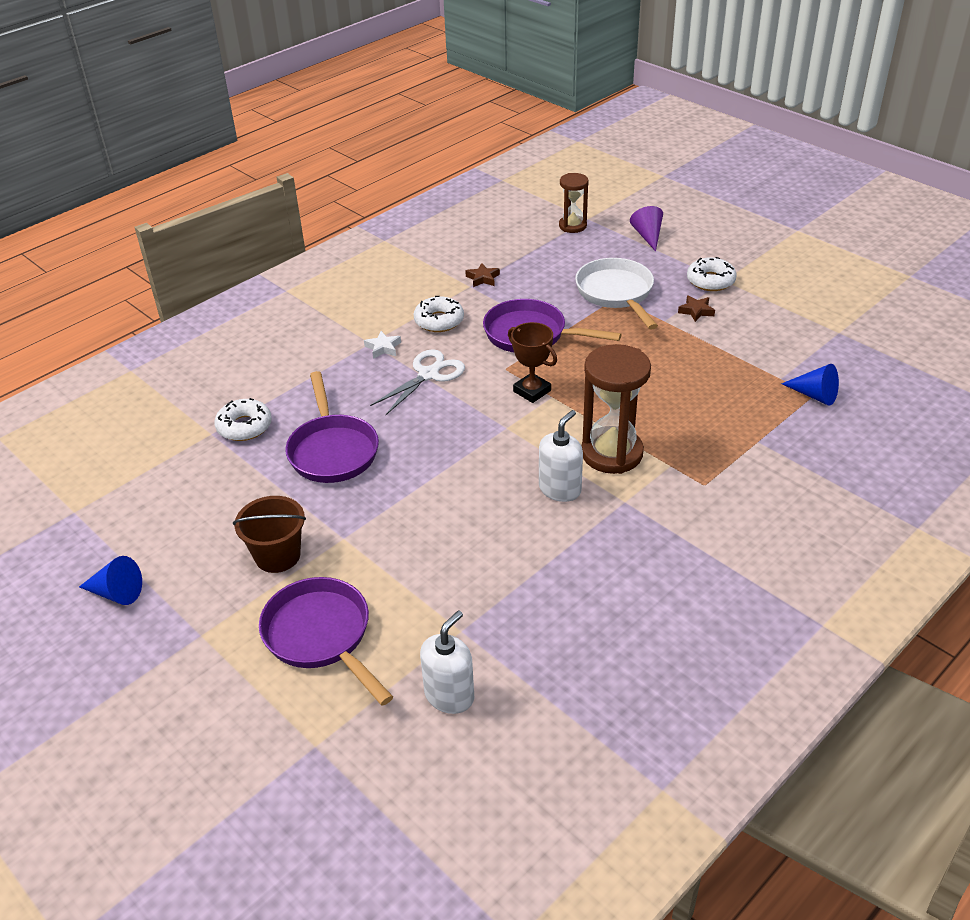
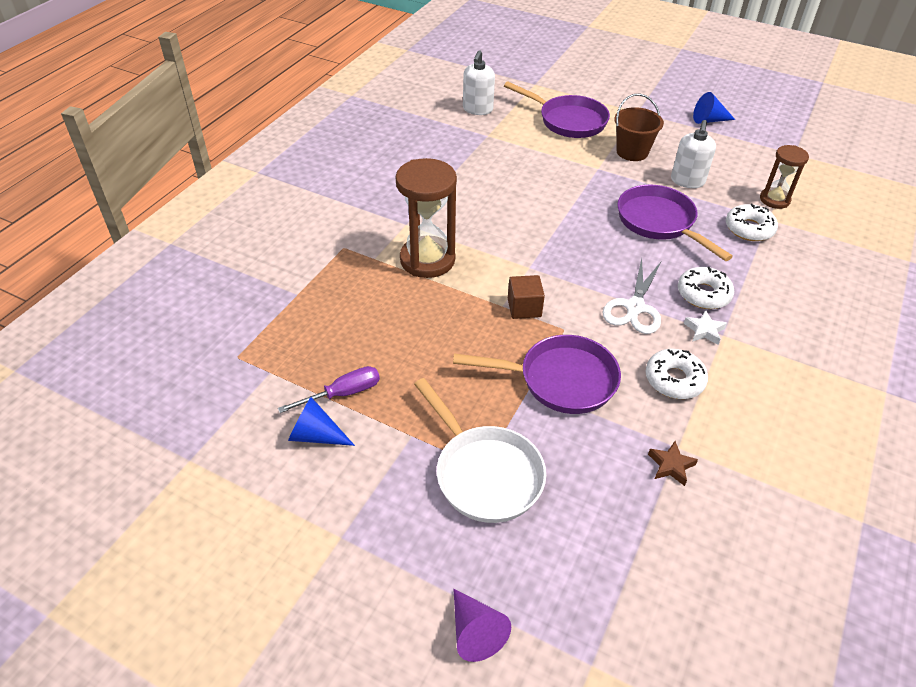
camera: 160 degrees right, 5 degrees up
brown trophy [508,322,557,403] -> brown cube [508,275,545,319]
white soap dispenser [539,410,583,502] -> white soap dispenser moved to [671,120,716,188]
brown hourglass [559,173,589,233] -> brown hourglass moved to [760,145,809,209]
brown star [678,296,715,322] -> none
white donut [687,257,736,291] -> white donut moved to [678,267,734,309]
blue cone [781,364,839,406] -> blue cone moved to [288,397,355,446]
none -> purple screwdriver [278,366,380,413]

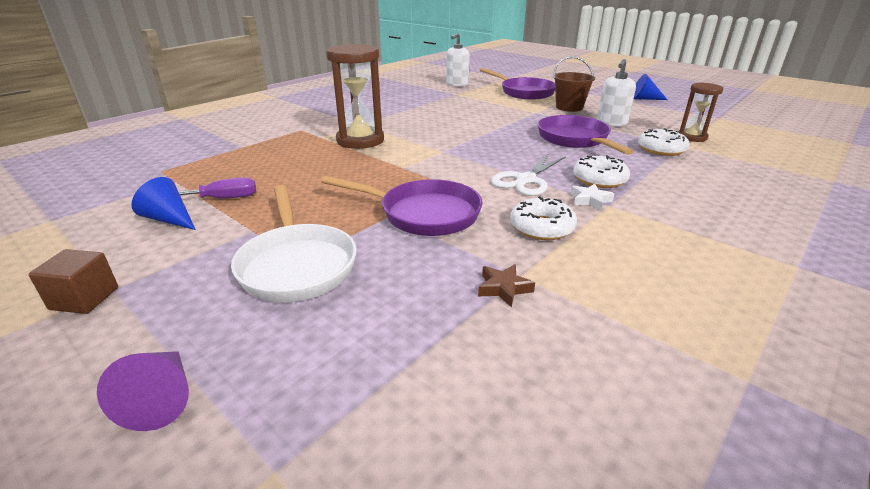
camera: 15 degrees right, 15 degrees down
brown cube [508,275,545,319] -> brown cube moved to [28,249,118,314]

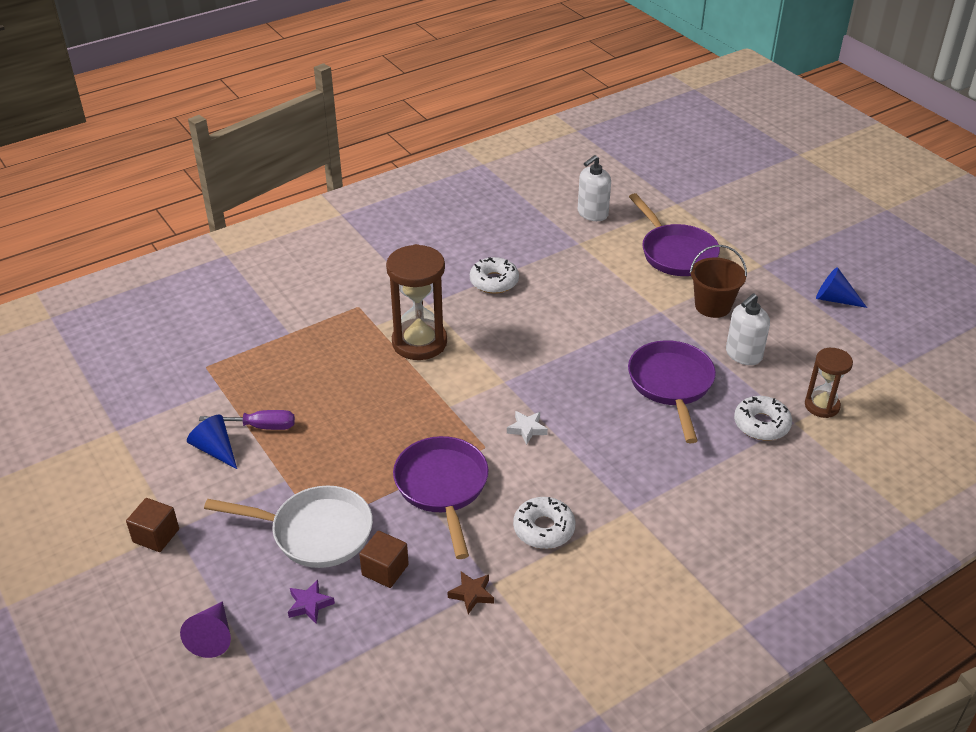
camera: 15 degrees right, 10 degrees up
white pan [231,185,357,302] -> white pan turned 75 degrees counterclockwise [204,485,373,568]
purple pan [321,175,482,236] -> purple pan turned 135 degrees counterclockwise [393,436,489,559]
white scissors [491,154,566,196] -> none
white star [570,184,614,210] -> white star moved to [507,411,548,445]
white donut [573,155,630,188] -> white donut moved to [470,257,519,294]
none -> purple star [288,580,335,624]
none -> brown cube [359,531,409,588]

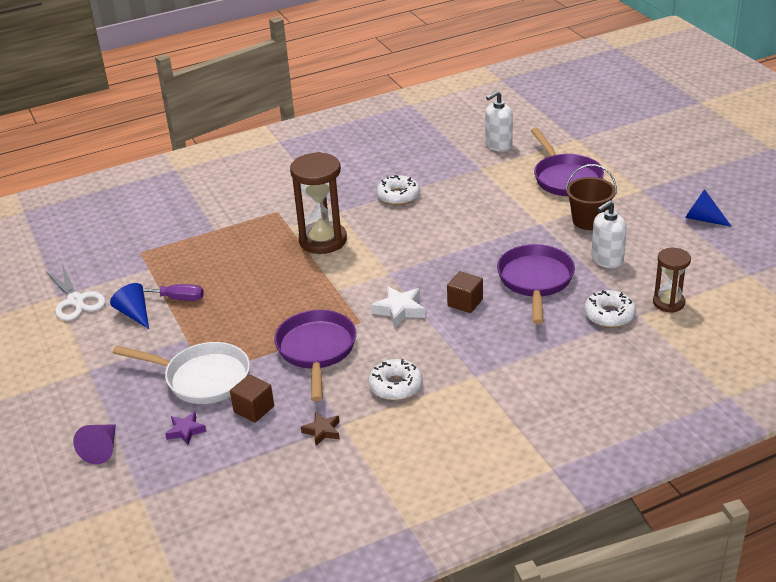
camera: 10 degrees right, 5 degrees down
brown cube [126,498,179,552] -> brown cube moved to [447,271,483,313]
white star [507,411,548,445] -> white star [371,286,425,328], size x1.53
none -> white scissors [46,265,106,321]

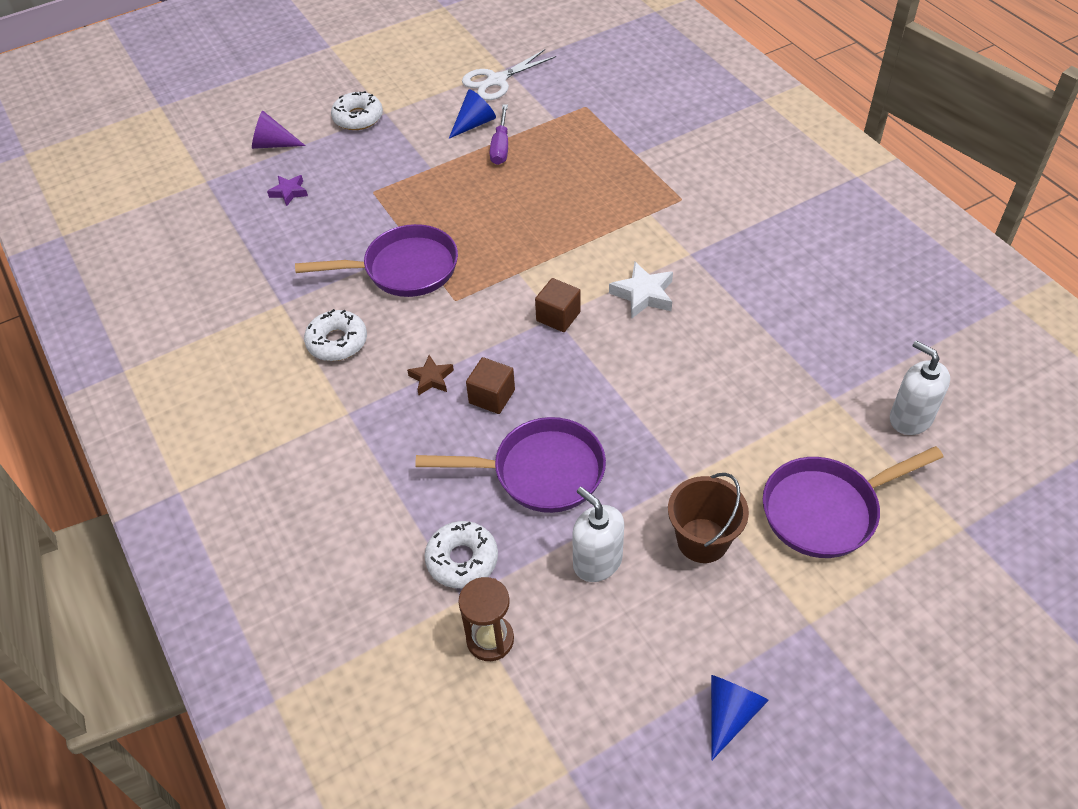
camera: 85 degrees right, 15 degrees up
white pan [113,342,250,404] -> none
brown cube [230,374,274,423] -> brown cube moved to [535,278,581,332]
brown hourglass [290,152,347,254] -> none
brown star [301,412,340,446] -> brown star moved to [407,355,454,395]
white star [371,286,425,328] -> white star moved to [609,262,673,319]
white donut [377,175,420,205] -> white donut moved to [331,91,383,130]

